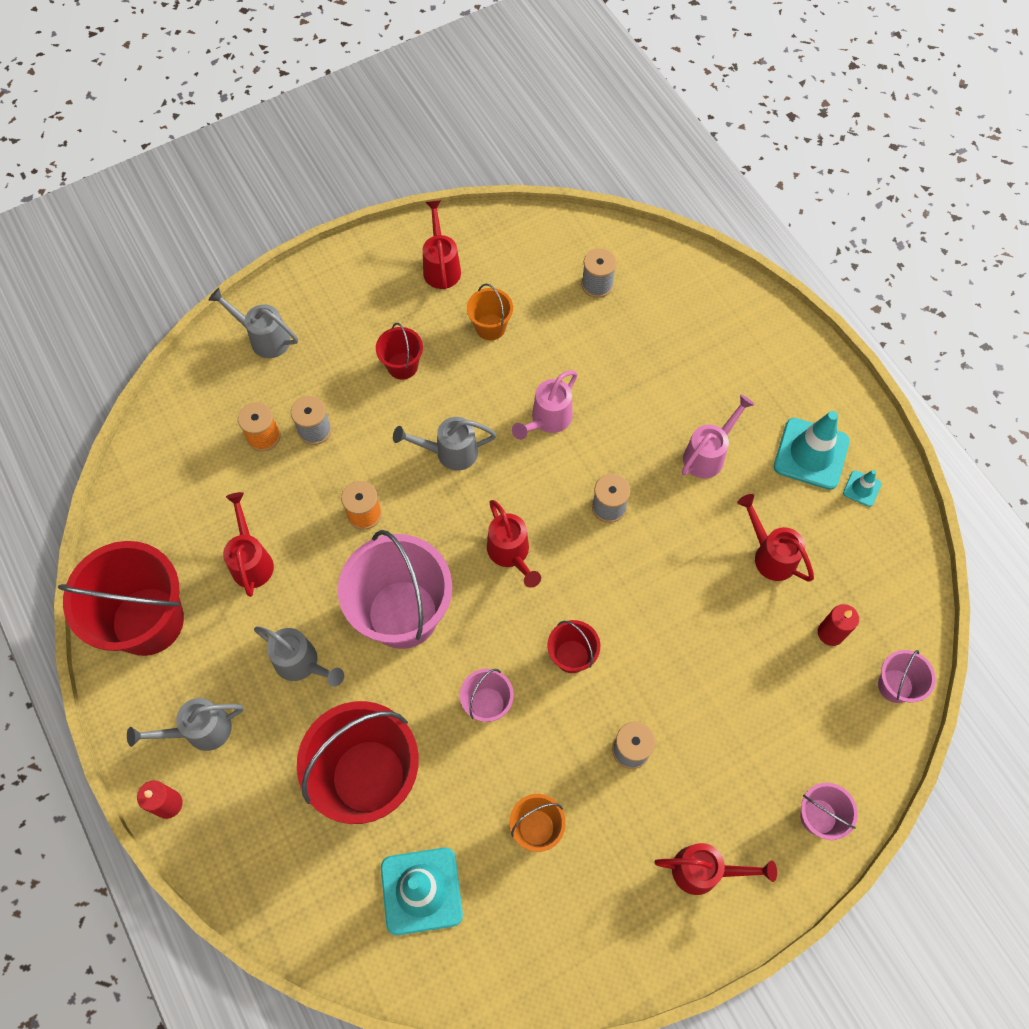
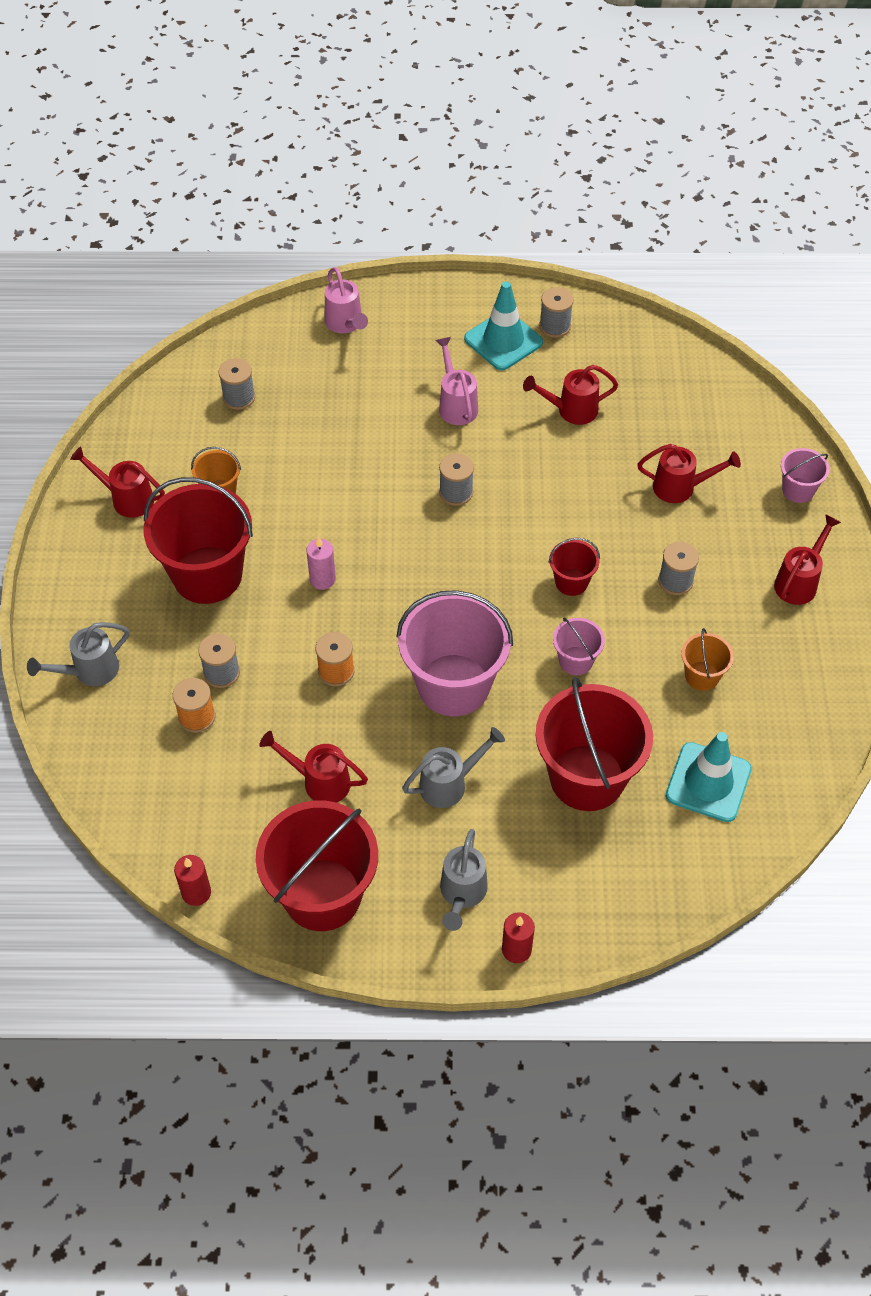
camera: 60 degrees left, 10 degrees down
red bucket [376,323,423,380] -> red bucket [143,477,253,604], size x2.11
grey watering can [393,417,496,471] -> pink candle [306,537,336,590]
red watering can [487,500,541,588] -> red watering can moved to [637,444,741,503]
pink watering can [512,370,578,440] -> pink watering can moved to [325,267,368,333]
red candle [818,604,859,646] -> red candle moved to [174,855,211,906]
turquoise traffic cone [843,470,881,507] -> grey spool [539,287,574,338]
pink bucket [878,650,936,703] -> none

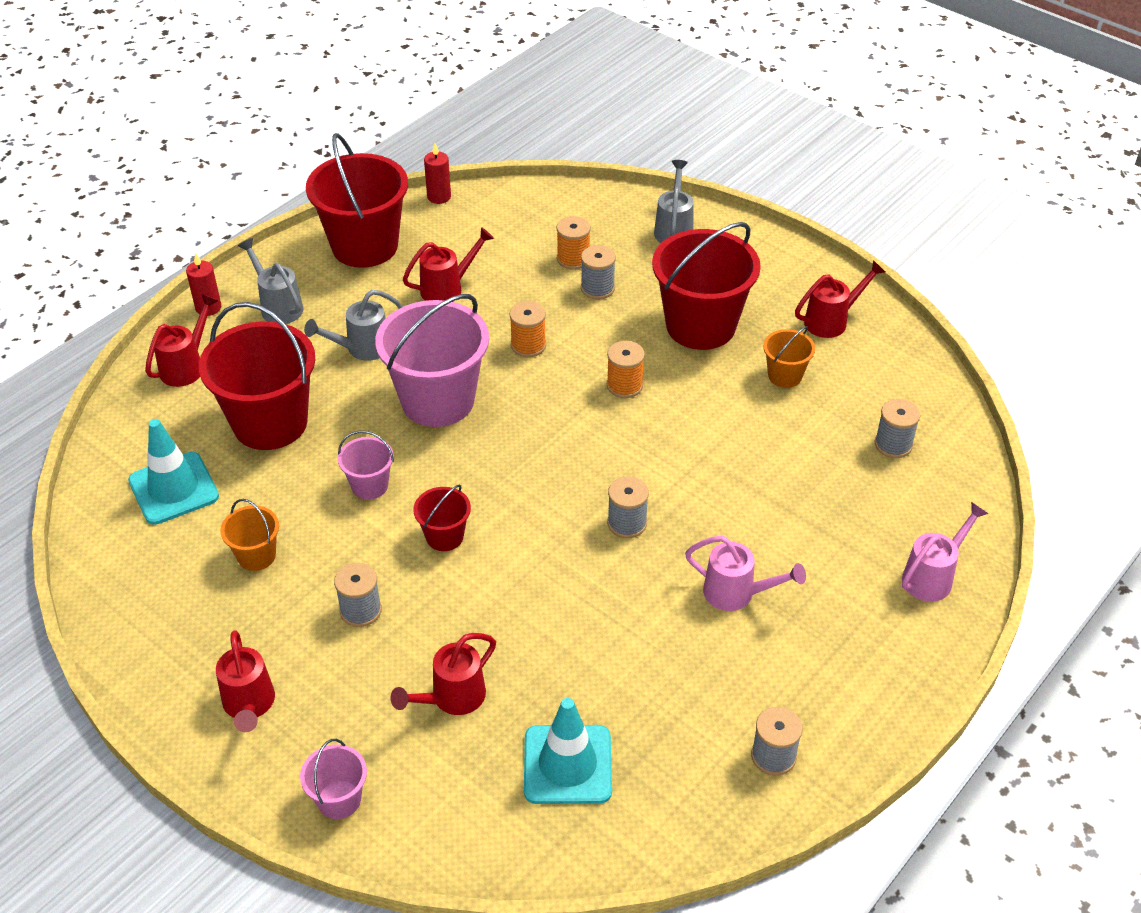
camera: 130 degrees right, 10 degrees down
pink candle [306,537,336,590] -> orange spool [607,341,645,398]
pink watering can [325,267,368,333] -> pink watering can turned 120 degrees clockwise [902,502,988,602]
grey watering can [402,727,505,808] -> grey watering can turned 45 degrees clockwise [304,290,403,361]
turquoise traffic cone [464,281,543,370] -> turquoise traffic cone moved to [524,698,612,804]
red watering can [523,365,618,425] -> red watering can moved to [145,294,218,387]

